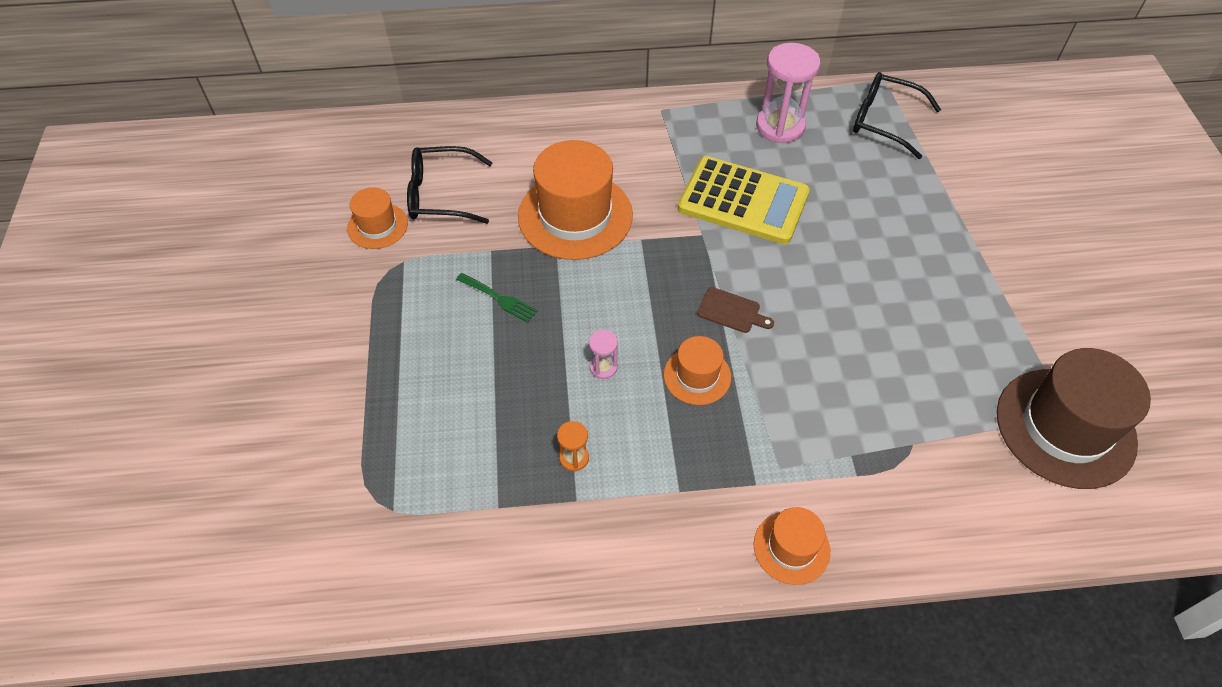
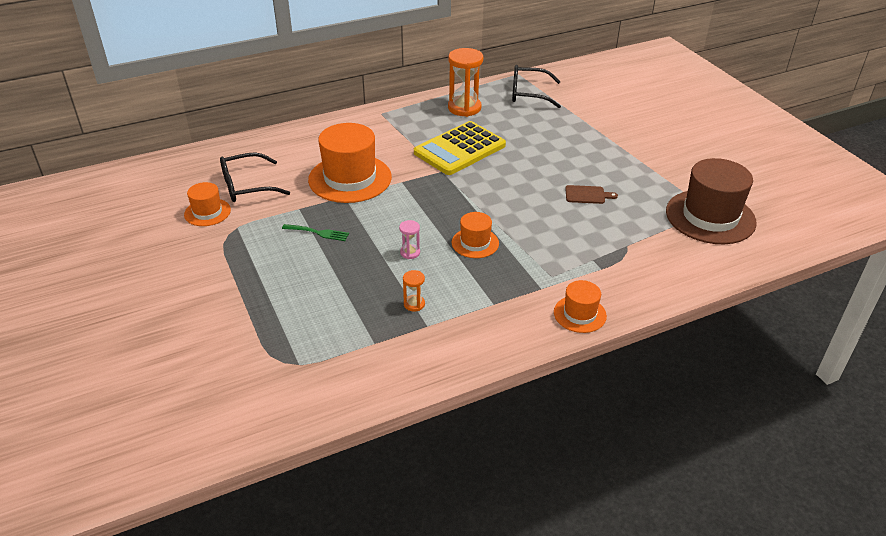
camera: 20 degrees left, 15 degrees down
yellow calculator [678,156,810,244] -> yellow calculator turned 135 degrees clockwise [414,121,506,175]
brown cutting board [697,287,774,333] -> brown cutting board moved to [565,185,618,204]
pink hourglass [756,43,820,143] -> orange hourglass [448,48,483,117]

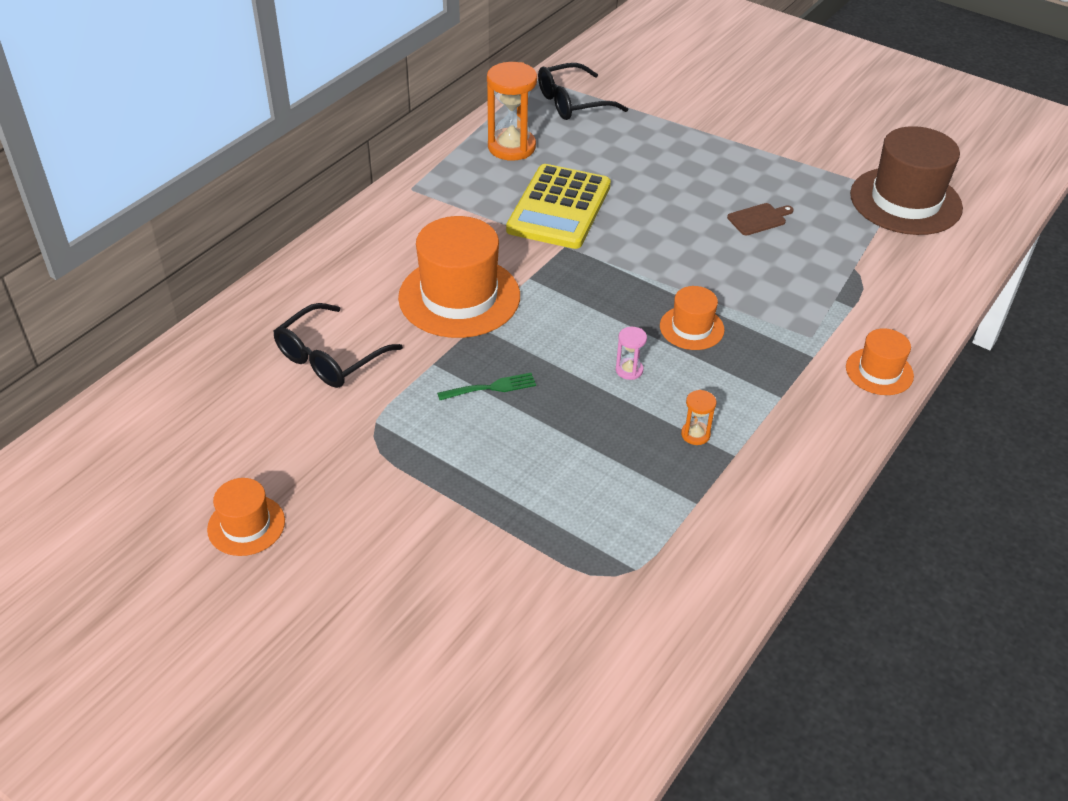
camera: 30 degrees left, 5 degrees up
orange hat [184,182,231,226] -> orange hat moved to [207,478,285,556]

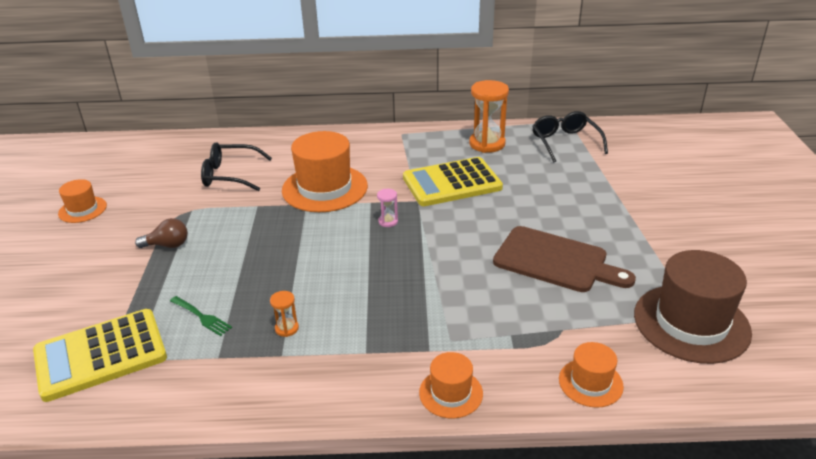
camera: 55 degrees right, 10 degrees down
green fork [437,373,536,400] -> green fork moved to [170,296,232,336]
black glasses [538,63,628,120] -> black glasses turned 45 degrees clockwise [532,111,608,162]
pink hourglass [616,327,647,380] -> pink hourglass moved to [377,189,398,227]
orange hat [660,286,725,350] -> orange hat moved to [559,342,624,408]
brown cutting board [727,203,794,236] -> brown cutting board [493,226,636,292], size x2.23
none -> yellow calculator [33,309,167,402]
none -> brown light bulb [135,218,188,248]

